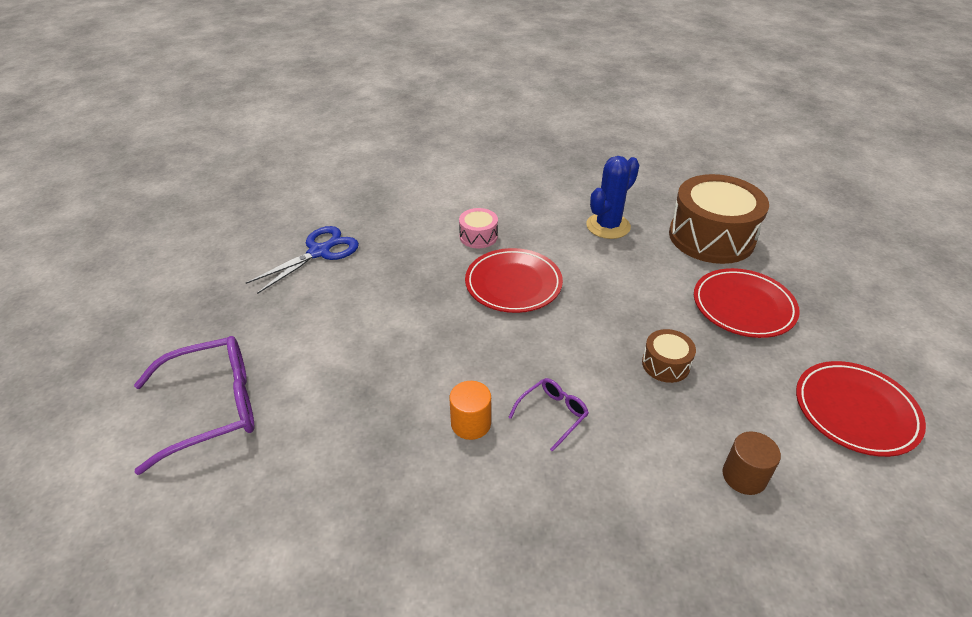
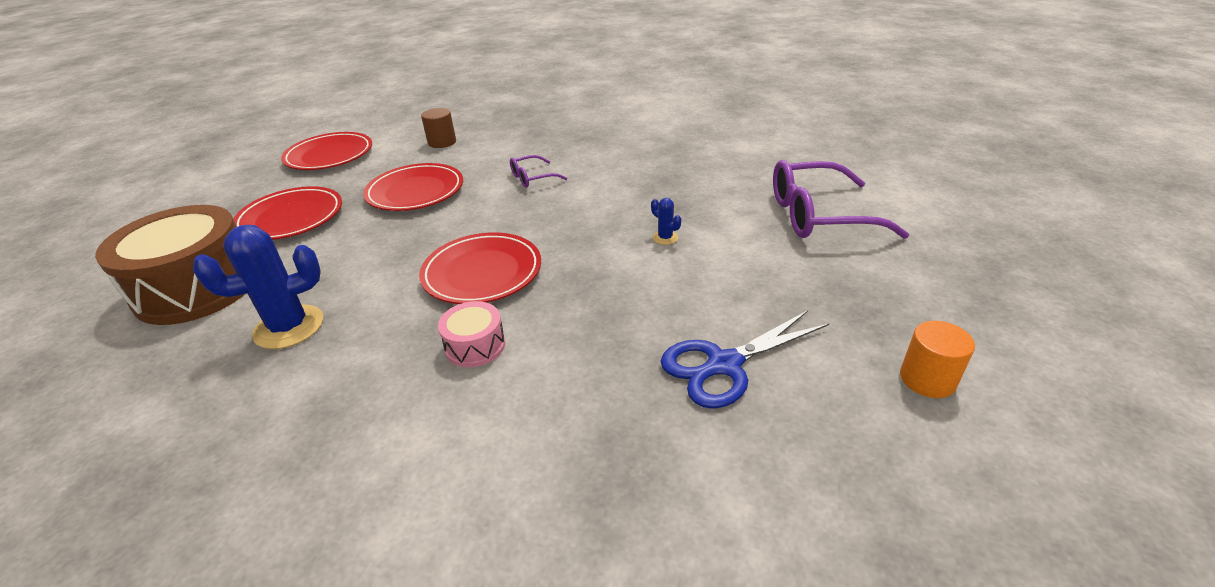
camera: 160 degrees left, 5 degrees down
orange cylinder [449,381,491,440] -> orange cylinder moved to [900,321,975,398]
brown drum [642,329,696,383] -> red plate [363,163,463,211]
none -> blue cactus [651,198,681,245]

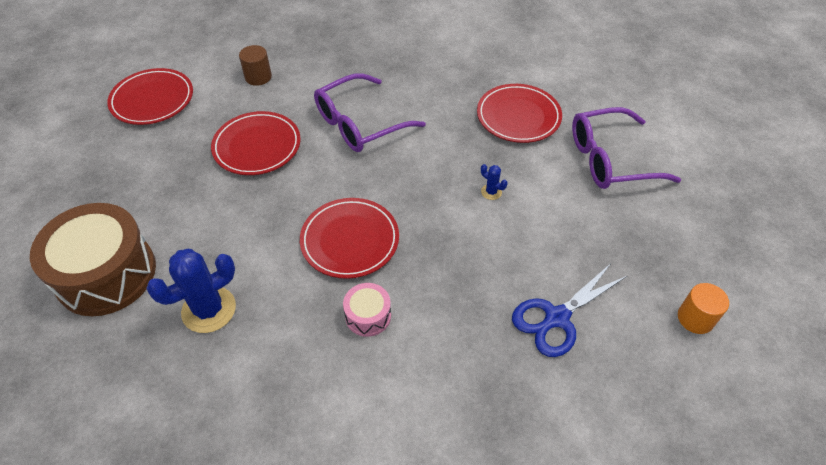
camera: 10 degrees left, 15 degrees up
red plate [233,186,342,240] -> red plate moved to [477,84,562,143]
purple glasses [510,155,567,188] -> purple glasses [314,73,426,152], size x2.02

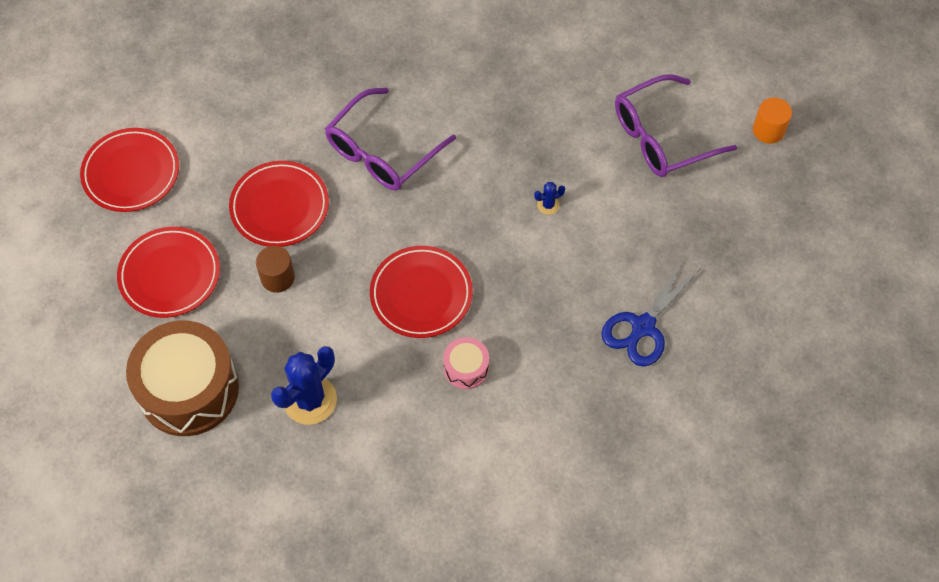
camera: 15 degrees left, 10 degrees up
brown cylinder [239,45,272,86] -> brown cylinder moved to [256,246,295,293]
red plate [477,84,562,143] -> red plate moved to [117,227,220,318]
blue cactus [481,164,508,200] -> blue cactus turned 45 degrees counterclockwise [534,182,565,215]
orange cylinder [678,283,729,334] -> orange cylinder moved to [753,98,792,144]

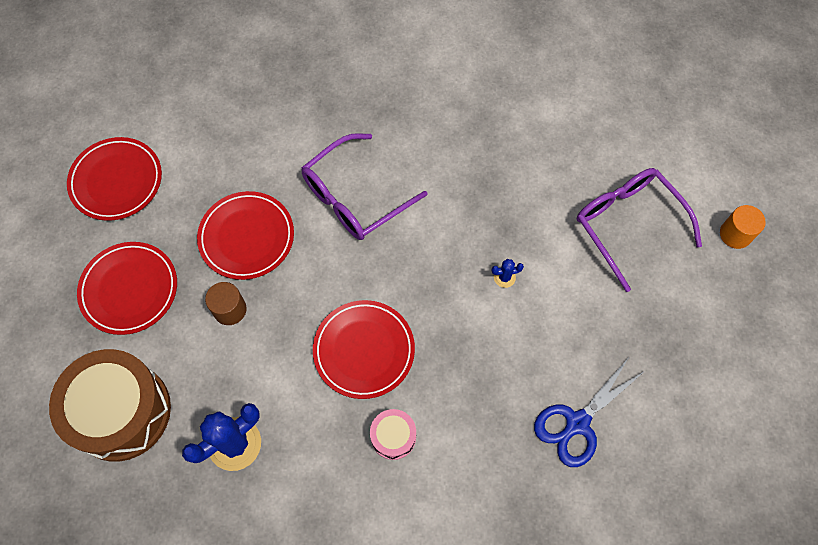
camera: 10 degrees right, 5 degrees up
purple glasses [615,74,737,177] -> purple glasses turned 75 degrees clockwise [577,168,702,292]

